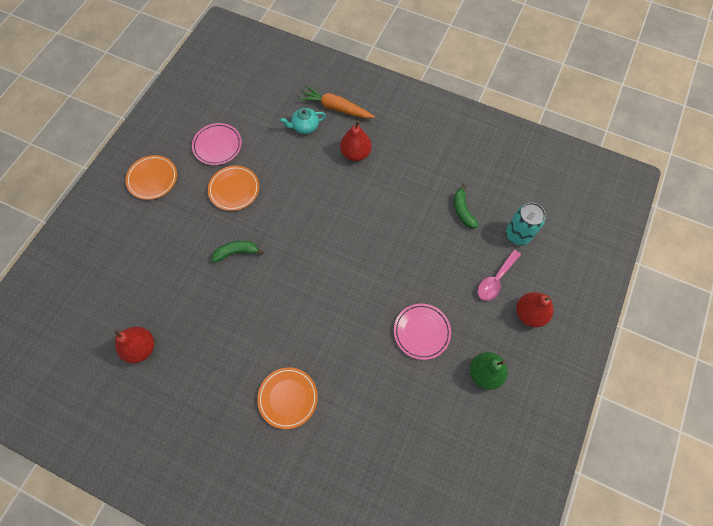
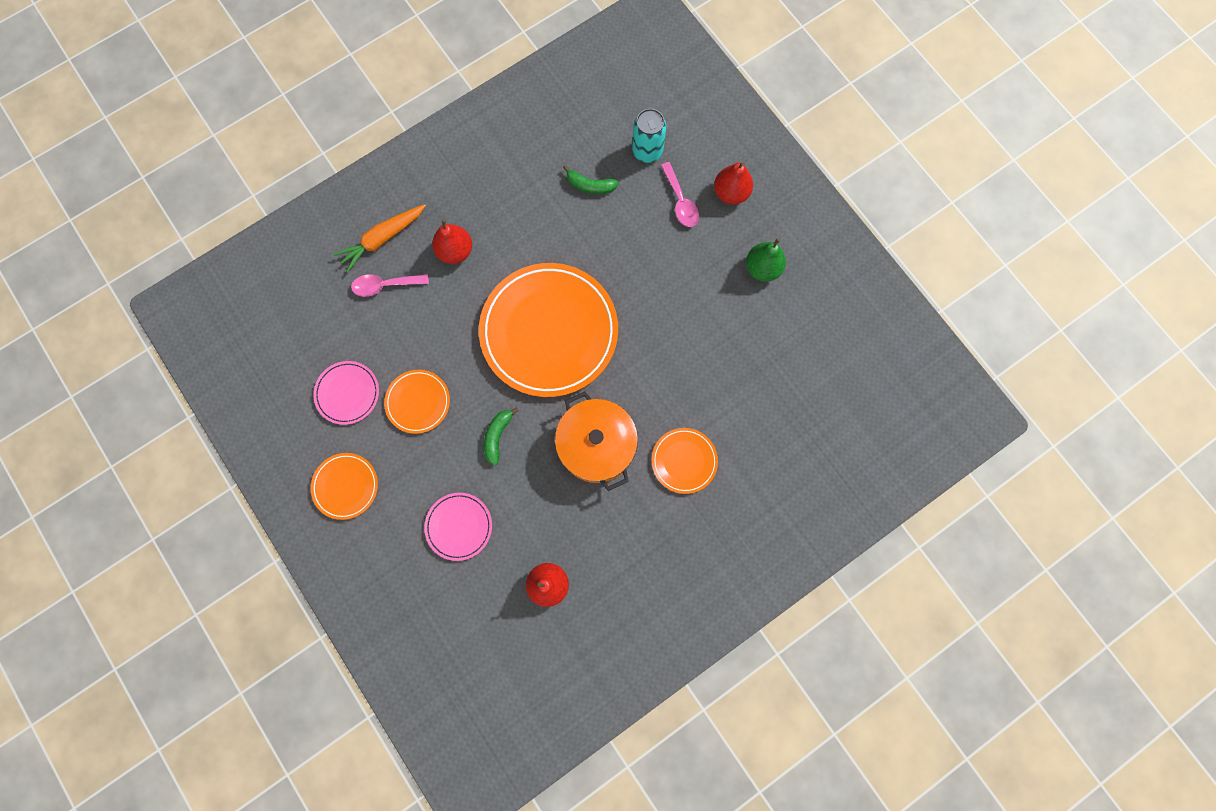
camera: 60 degrees left, 10 degrees up
turquoise teapot [280,108,326,134] -> pink spoon [351,274,429,297]
pink plate [394,304,451,360] -> pink plate moved to [424,493,492,561]
none -> orange plate [479,263,618,397]
none -> orange pot [555,391,638,491]

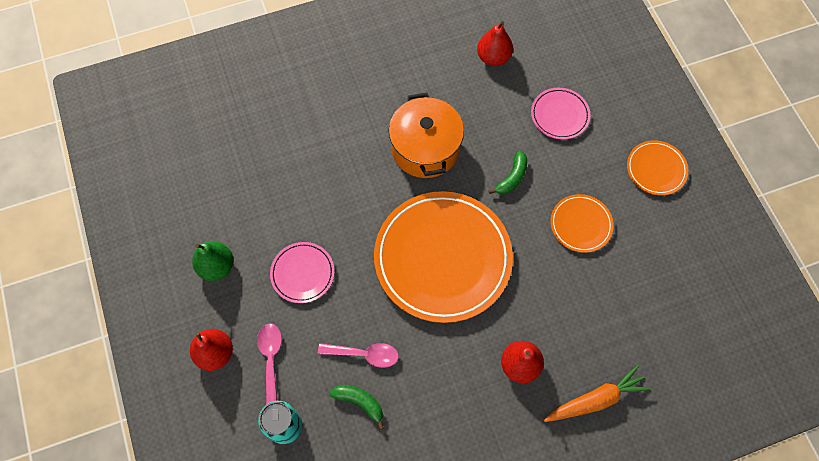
camera: 165 degrees left, 10 degrees down
pink plate [313,361,379,425] -> pink plate moved to [270,242,334,303]
pink spoon [351,274,429,297] -> pink spoon moved to [318,343,399,368]
orange plate [652,428,718,494] -> none

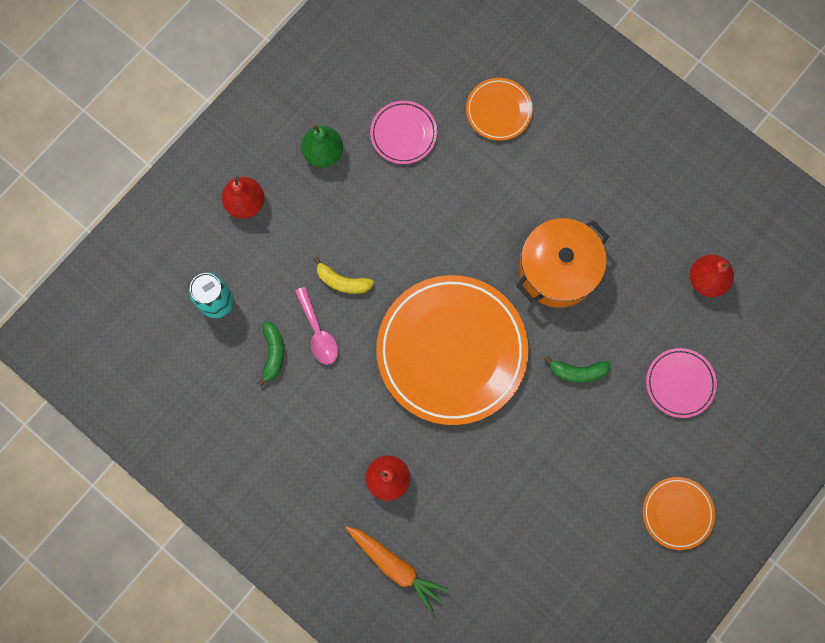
camera: 60 degrees right, 10 degrees up
pink spoon [257,323,282,405] -> none
pink plate [270,242,334,303] -> pink plate moved to [370,101,437,164]
orange plate [551,194,614,253] -> orange plate moved to [466,78,533,141]
none -> yellow banana [314,257,374,294]

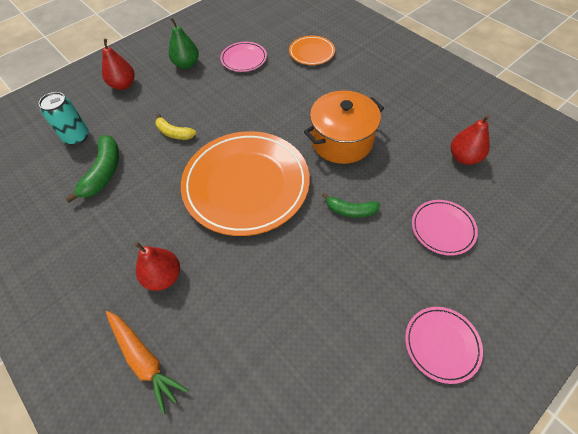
camera: 10 degrees right, 20 degrees down
green banana [258,321,284,387] -> green banana [65,135,119,203], size x1.55
pink spoon [295,287,338,365] -> none
orange plate [643,477,715,550] -> pink plate [405,307,483,384]

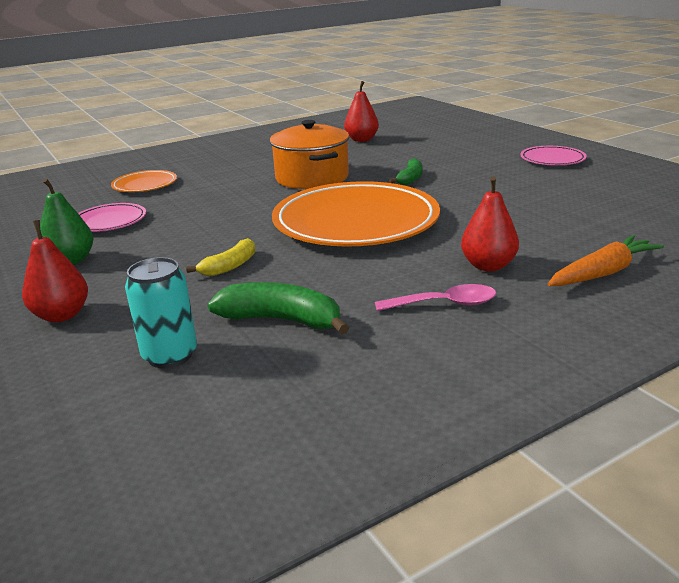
camera: 80 degrees left, 30 degrees down
pink plate [412,200,478,256] -> none
none -> pink spoon [375,284,496,311]

